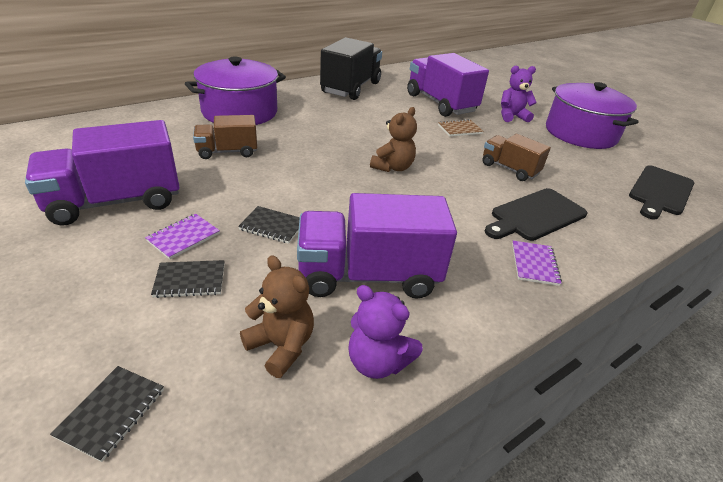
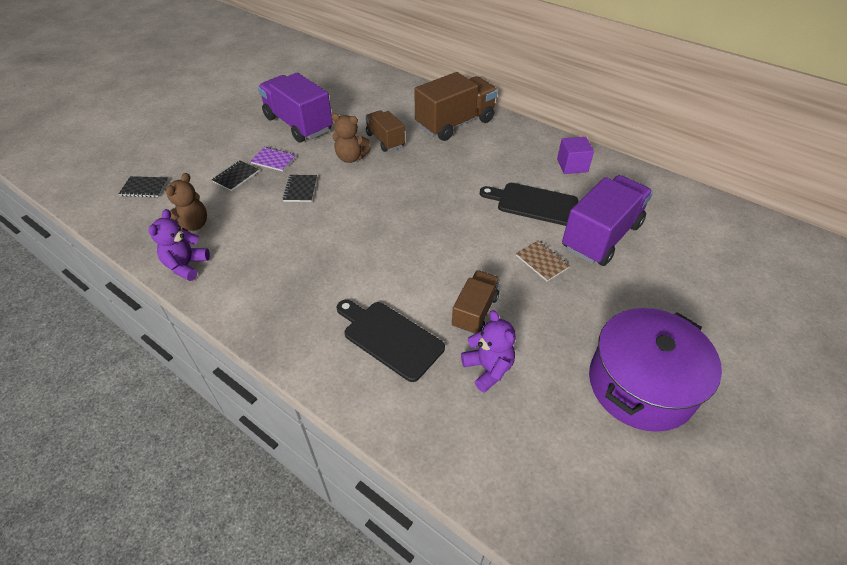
camera: 75 degrees right, 10 degrees up
black notebook [151,260,225,298] -> black notebook turned 60 degrees clockwise [212,161,259,191]
purple pot [185,57,286,125] -> brown truck [414,72,498,141]
purple truck [297,193,457,299] -> none
black truck [320,37,382,100] -> purple cube [557,137,594,174]
brown teddy bear [370,107,417,172] -> brown teddy bear moved to [331,113,371,163]
purple teddy bear [501,66,537,122] -> purple teddy bear moved to [461,310,516,393]
purple notebook [512,241,562,286] -> none
black cutting board [629,165,694,220] -> black cutting board moved to [480,183,579,226]

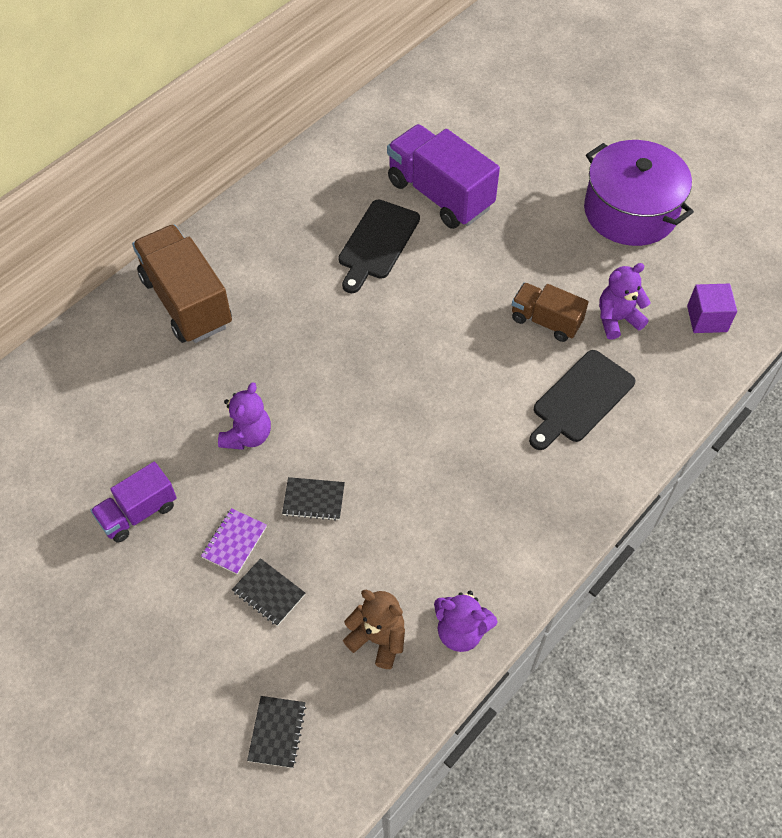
camera: 85 degrees left, 10 degrees up
purple truck [258,73,333,143] -> purple truck [90,462,177,543], size x0.58
brown teddy bear [331,113,371,163] -> purple teddy bear [218,382,271,450]
brown truck [365,110,405,152] -> none
brown notebook [516,240,570,281] -> none
purple cube [557,137,594,174] -> purple cube moved to [687,284,737,333]

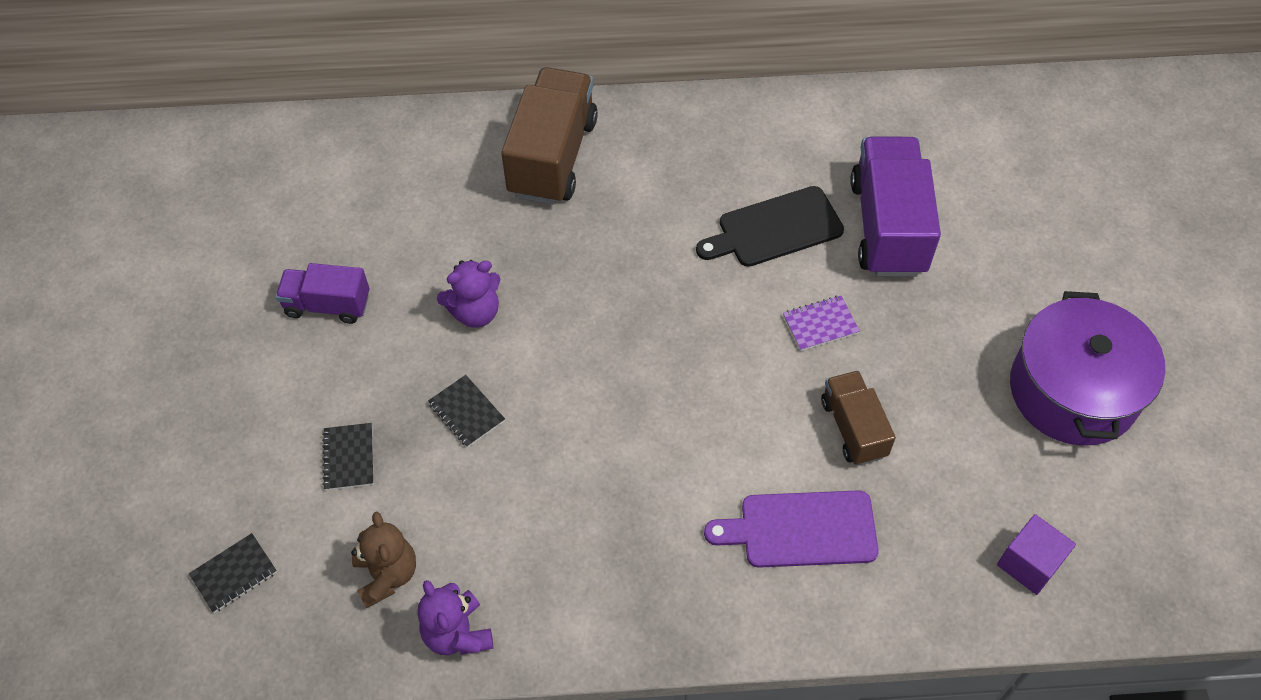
camera: 45 degrees right, 0 degrees up
purple notebook [201,508,267,574] -> purple notebook moved to [783,296,860,351]
black cutting board [529,350,635,450] -> purple cutting board [704,490,879,568]
purple teddy bear [599,263,651,340] -> none

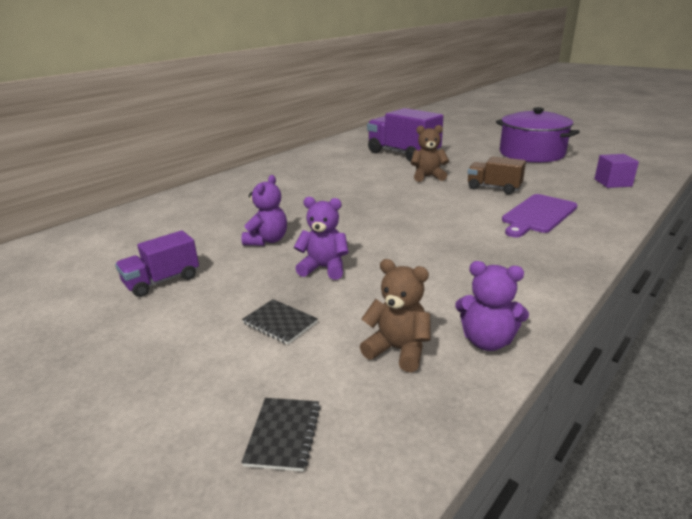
camera: 45 degrees left, 30 degrees down
black notebook [428,375,505,448] -> purple teddy bear [294,197,349,280]
brown truck [501,67,598,205] -> none
black cutting board [696,186,844,267] -> none
purple notebook [783,296,860,351] -> brown teddy bear [411,125,449,182]

